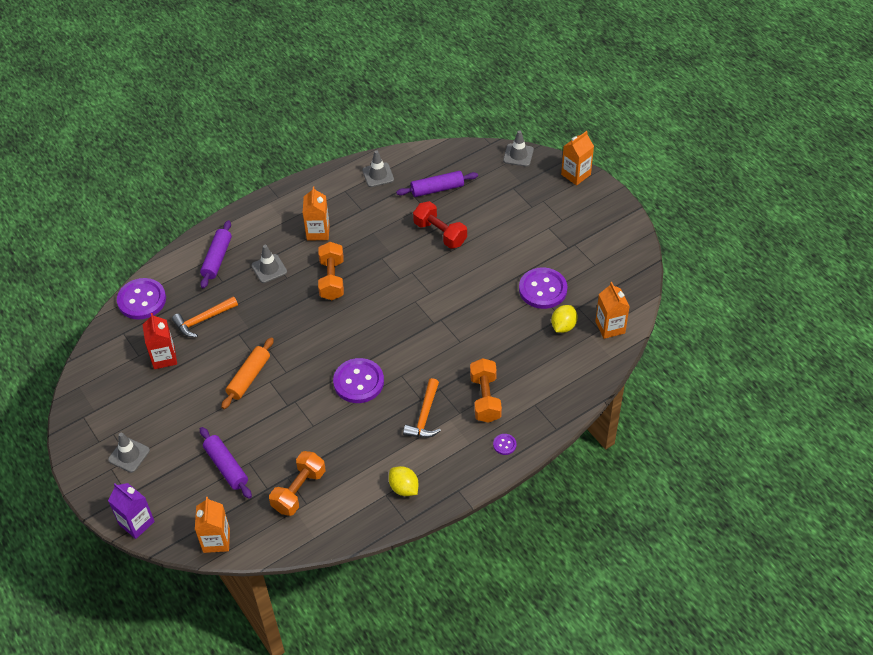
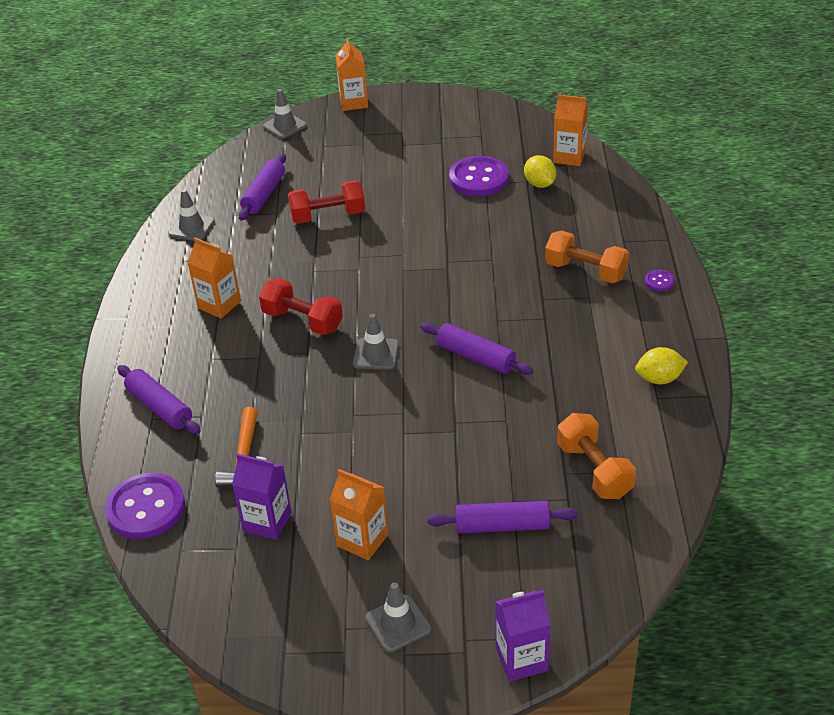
camera: 55 degrees left, 10 degrees down
red carton [143,313,177,369] -> purple carton [232,453,292,540]
orange carton [195,497,230,553] -> orange carton moved to [330,469,388,560]
orange rolling pin [221,337,274,409] -> none
grey traffic cone [251,245,287,283] -> grey traffic cone moved to [353,314,399,370]
orange dumbbell [318,242,344,300] -> red dumbbell [259,278,343,335]
purple button [333,358,384,403] -> purple rolling pin [420,323,534,375]
orange hammer [403,378,441,438] -> none

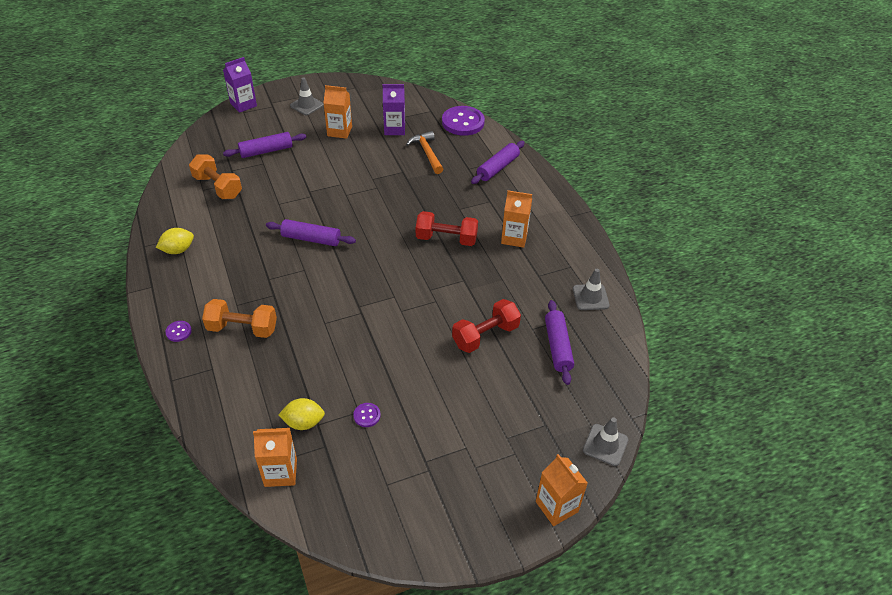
camera: 155 degrees right, 5 degrees up
purple rolling pin [117,365,200,434] -> purple rolling pin turned 75 degrees counterclockwise [471,141,525,184]
grey traffic cone [353,314,399,370] -> none
purple button [449,156,509,196] -> purple button [353,403,381,427], size x0.44
yellow lemon [524,155,556,188] -> yellow lemon turned 45 degrees counterclockwise [278,398,325,430]

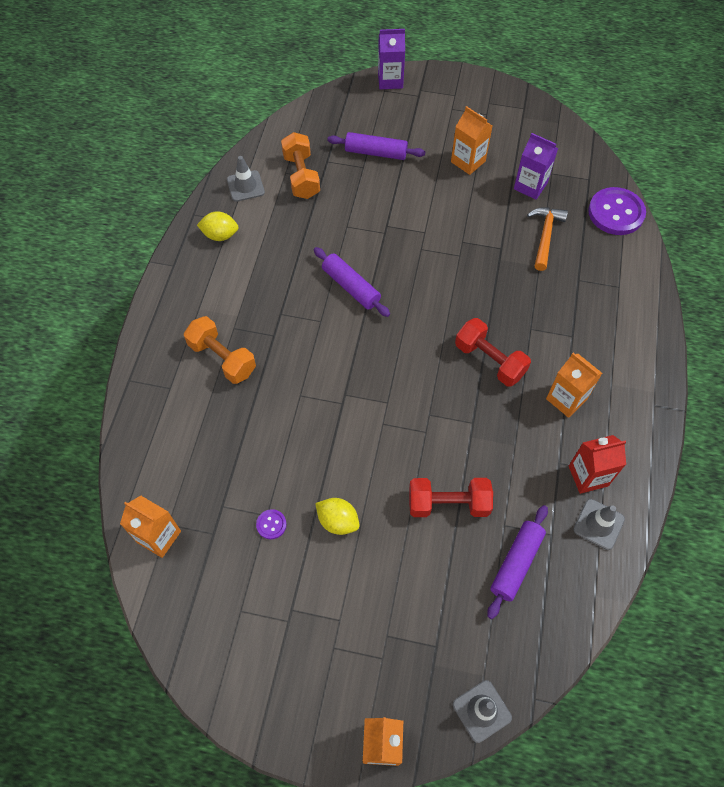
camera: 35 degrees right, 15 degrees up
purple button [165,321,192,342] -> none
yellow lemon [278,398,325,430] -> yellow lemon moved to [315,498,360,535]
grey traffic cone [290,77,324,115] -> grey traffic cone moved to [227,156,265,202]
purple rolling pin [471,141,525,184] -> none
none -> red carton [569,435,626,494]

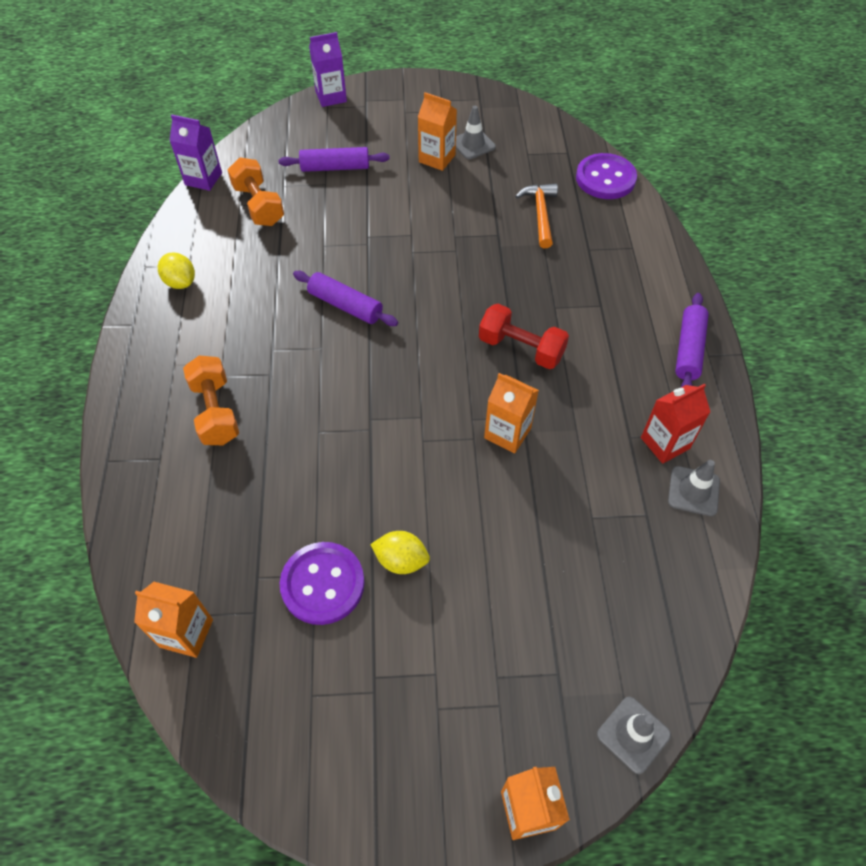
camera: 15 degrees left, 5 degrees down
orange dumbbell [184,316,256,384] -> orange dumbbell turned 45 degrees clockwise [183,355,239,445]
yellow lemon [197,211,239,241] -> yellow lemon turned 60 degrees clockwise [158,252,195,289]
grey traffic cone [227,156,265,202] -> grey traffic cone moved to [456,106,496,159]
purple button [256,509,287,539] -> purple button [280,542,365,625], size x2.26
red dumbbell [409,478,493,517] -> none
purple rolling pin [487,505,548,619] -> purple rolling pin moved to [675,293,709,387]
purple carton [514,133,558,199] -> purple carton moved to [169,114,222,191]
orange carton [546,353,602,418] -> orange carton moved to [484,373,539,453]

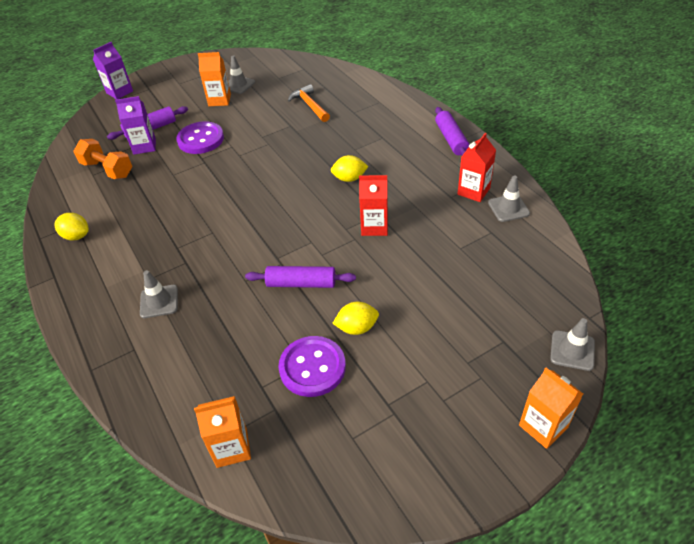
camera: 25 degrees left, 10 degrees down
purple carton [169,114,222,191] -> purple carton moved to [115,96,156,155]
orange dumbbell [183,355,239,445] -> grey traffic cone [140,270,178,318]
purple rolling pin [293,271,398,326] -> purple rolling pin moved to [245,266,356,288]
red dumbbell [479,304,569,369] -> yellow lemon [331,155,368,182]
orange carton [484,373,539,453] -> red carton [359,175,388,236]
purple button [576,153,637,199] -> purple button moved to [176,121,224,154]

